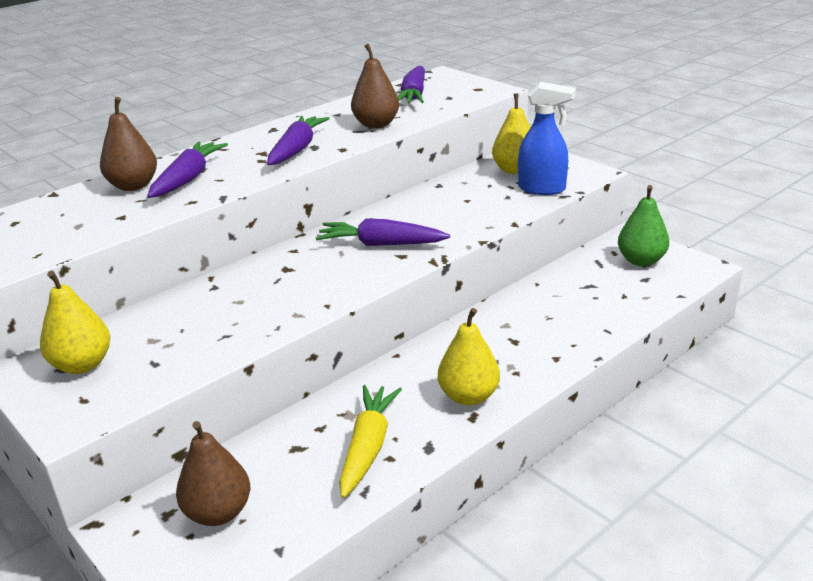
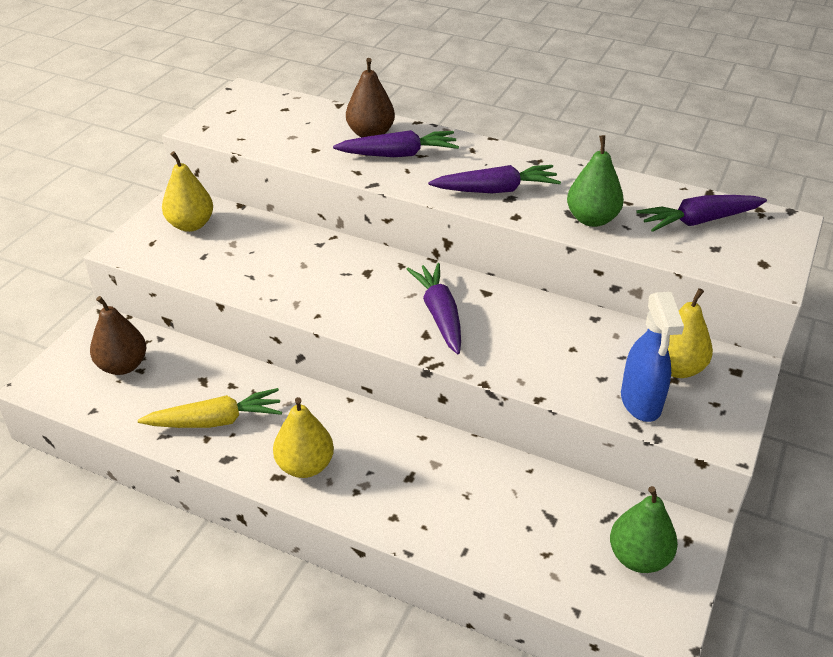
camera: 65 degrees right, 10 degrees up
brown pear [351,44,399,129] -> green pear [567,135,624,227]

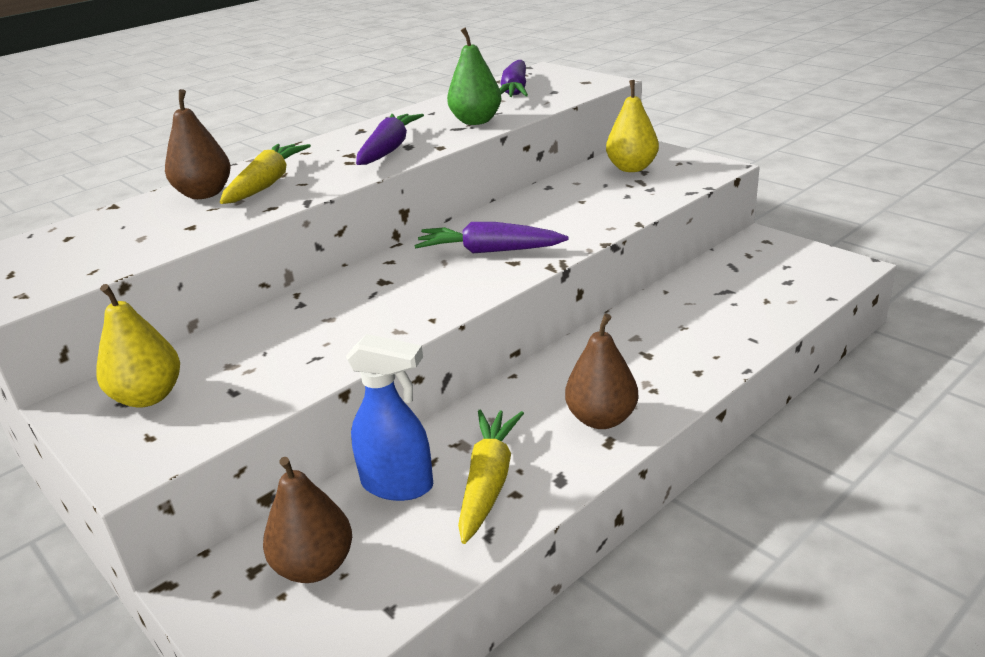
camera: 65 degrees left, 10 degrees down
yellow pear [273,397,334,478] -> brown pear [565,314,638,429]
purple carrot [333,130,459,157] -> yellow carrot [220,144,311,204]
green pear [610,486,678,573] -> none
blue spray bottle [621,292,684,422] -> blue spray bottle moved to [346,334,433,501]

